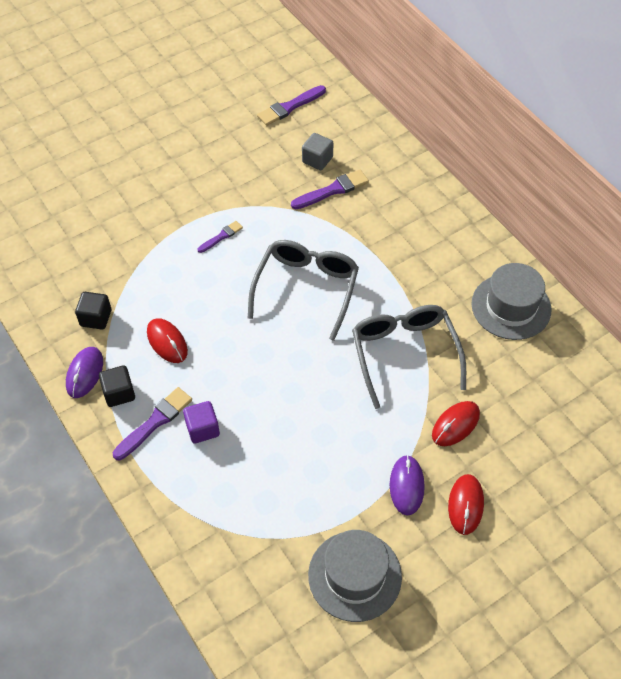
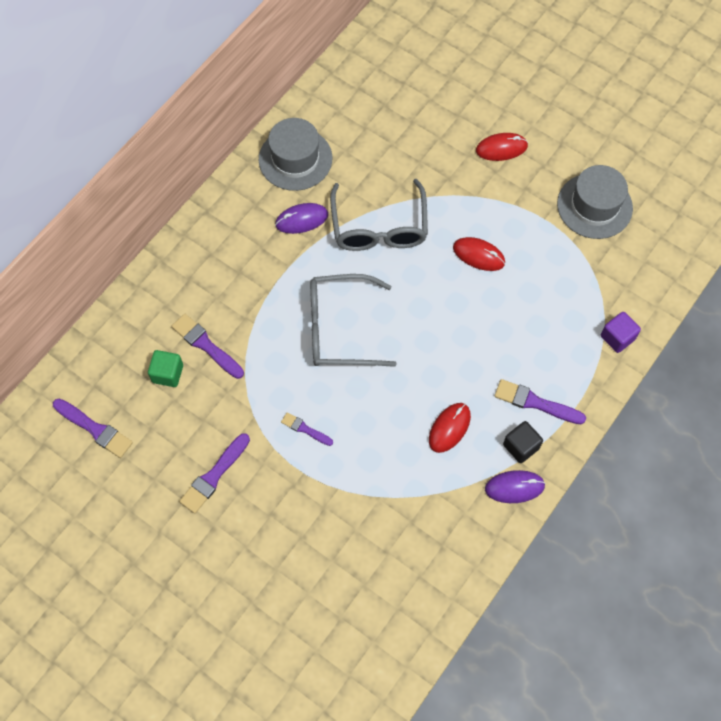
camera: 110 degrees left, 10 degrees up
black cube [75,292,111,329] -> none
purple cube [183,401,220,444] -> purple cube moved to [601,312,641,353]
grey cube [302,133,333,170] -> green cube [148,350,183,387]
grey glasses [352,305,466,409] -> grey glasses turned 60 degrees counterclockwise [330,179,428,251]
purple mouse [390,455,425,516] -> purple mouse moved to [275,203,328,234]
red mouse [432,401,480,446] -> red mouse moved to [453,237,505,271]
none -> purple brush [179,433,250,514]

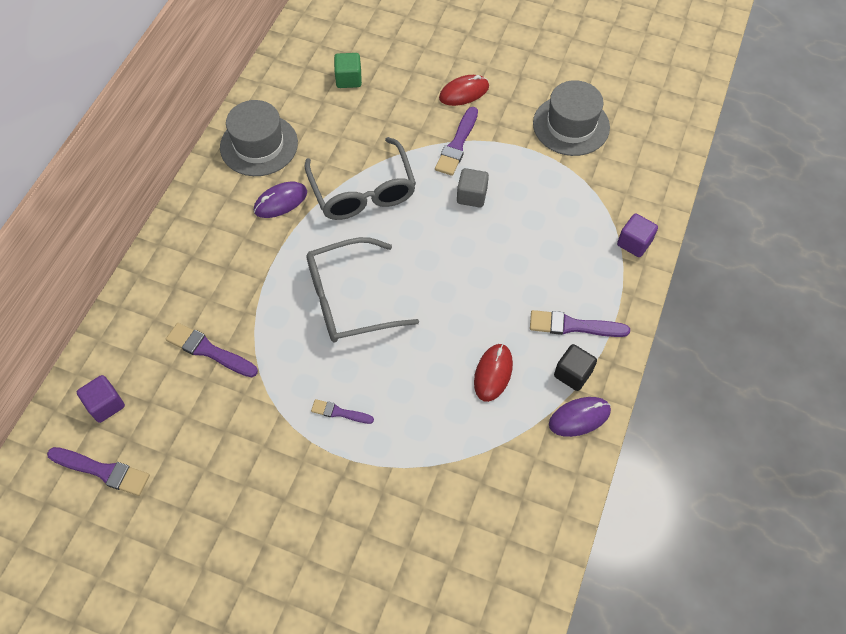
camera: 15 degrees left, 5 degrees down
green cube [148,350,183,387] -> green cube moved to [334,53,362,88]
purple brush [179,433,250,514] -> purple brush moved to [435,107,478,176]
red mouse [453,237,505,271] -> grey cube [457,168,489,207]
none -> purple cube [77,375,125,423]

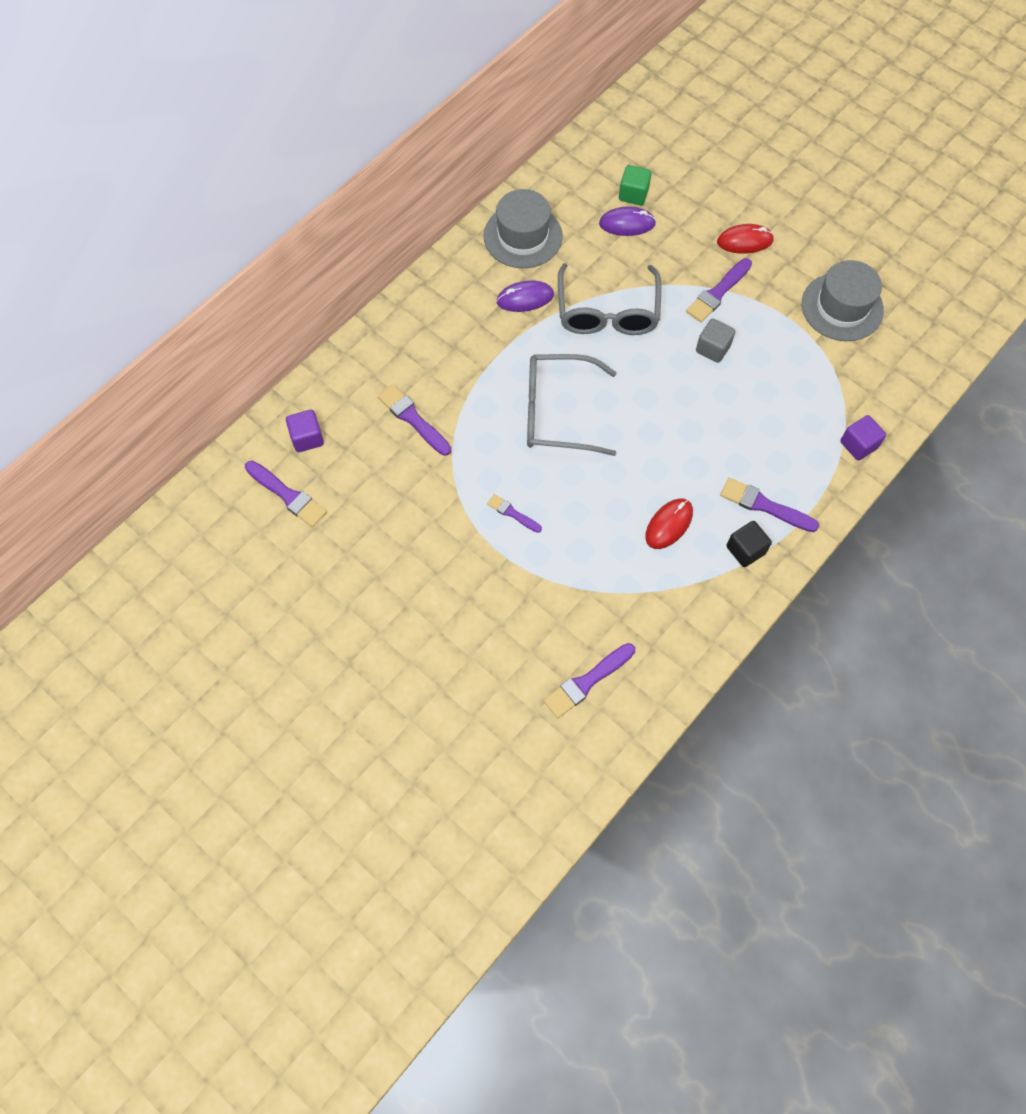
camera: 20 degrees right, 5 degrees up
purple mouse [549,397,611,437] -> purple mouse moved to [599,207,656,236]
none -> purple brush [543,643,635,718]

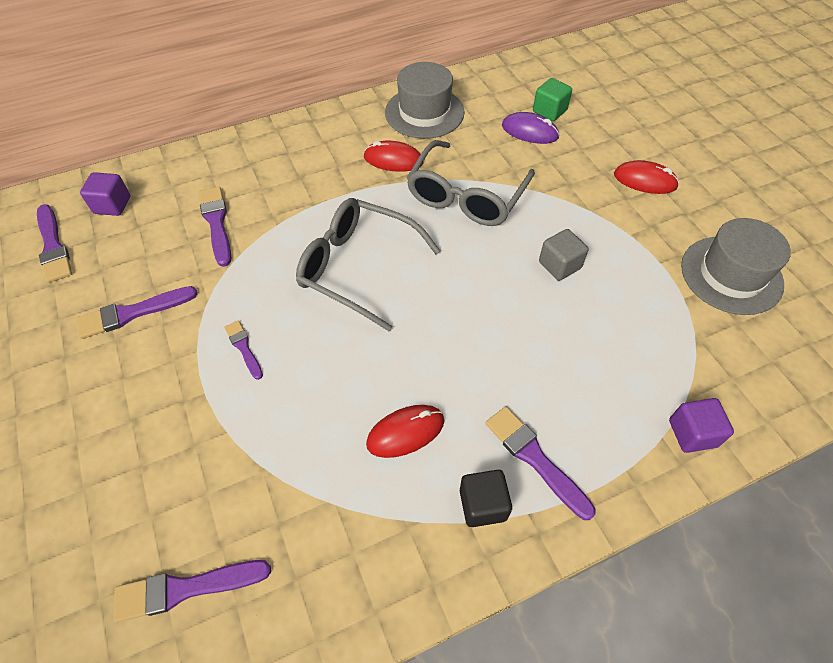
camera: 25 degrees right, 10 degrees down
purple mouse [496,281,554,312] -> red mouse [363,141,424,172]
purple brush [686,258,752,322] -> purple brush moved to [76,286,197,339]

